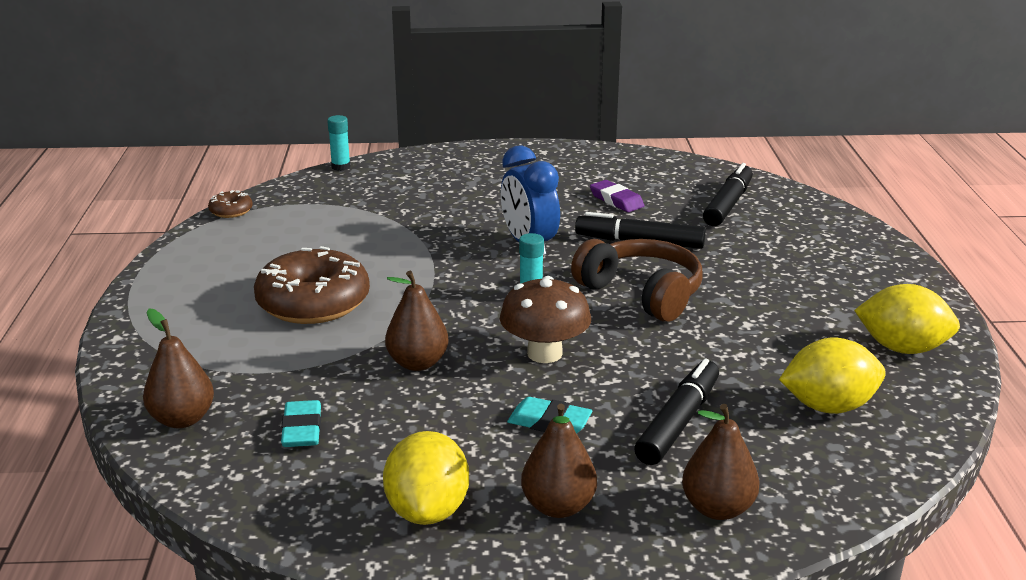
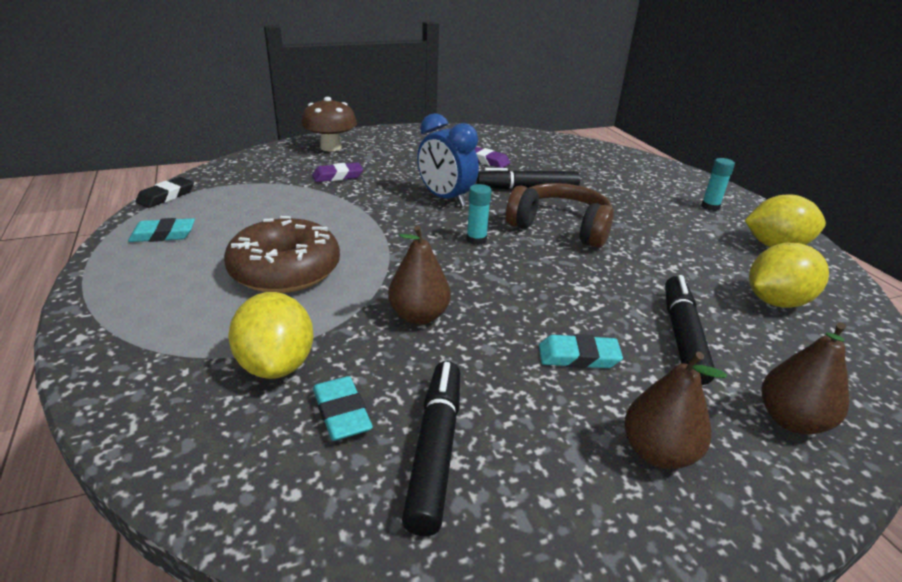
camera: 20 degrees left, 5 degrees up
brown pear [143,309,214,428] -> none
brown donut [208,190,253,218] -> black eraser [136,177,194,208]
turquoise glue stick [327,115,351,171] -> turquoise glue stick moved to [701,158,735,211]
yellow lemon [383,431,469,525] -> yellow lemon moved to [228,292,313,379]
brown mushroom [500,276,591,363] -> brown mushroom moved to [301,97,357,151]
black marker [703,163,753,226] -> black marker moved to [402,361,460,536]
none -> turquoise eraser [128,218,195,242]
none -> purple eraser [312,162,363,182]

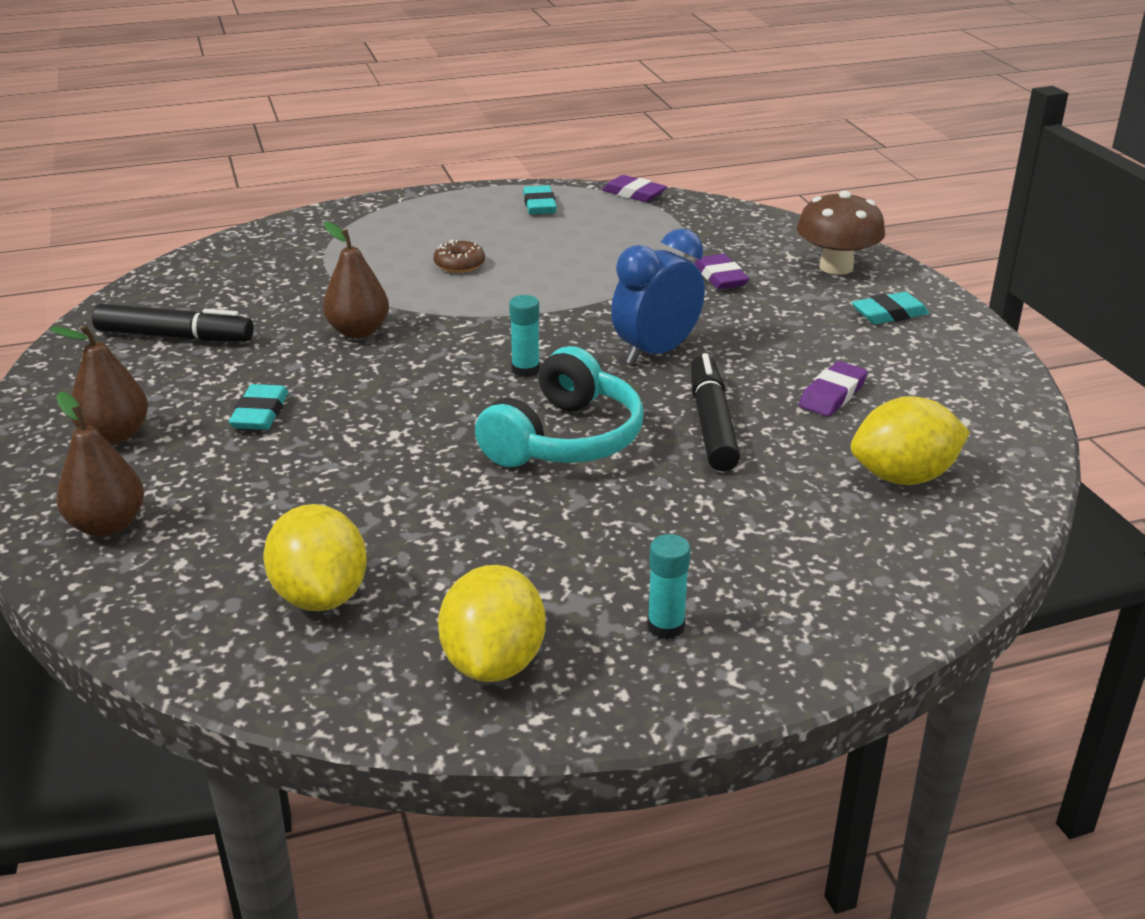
camera: 95 degrees right, 0 degrees up
black eraser [136,177,194,208] -> purple eraser [602,175,667,202]
brown donut [224,216,340,293] -> brown donut [433,240,485,273], size x0.44
yellow lemon [228,292,313,379] -> yellow lemon moved to [851,396,970,485]
turquoise eraser [313,376,373,441] -> turquoise eraser moved to [852,292,929,324]
brown headphones [506,183,614,248] -> turquoise headphones [475,346,644,467]
black marker [665,275,715,385] -> none

